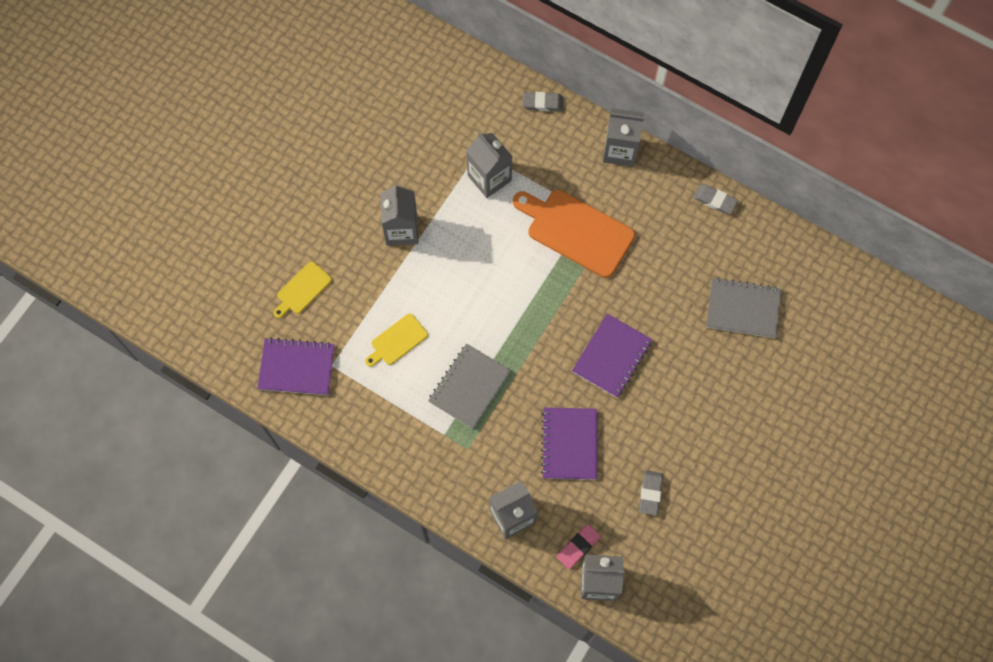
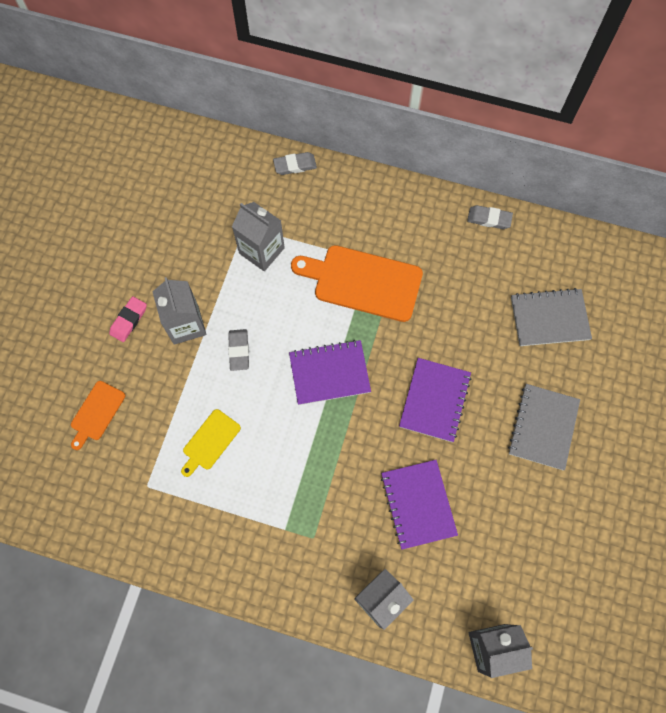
camera: 15 degrees left, 0 degrees up
purple notebook [257,338,335,395] -> purple notebook moved to [289,340,371,405]
yellow cutting board [274,261,332,318] -> orange cutting board [71,381,126,450]
grey notebook [428,344,511,429] -> grey notebook moved to [508,384,580,470]
pink eraser [557,524,601,569] -> pink eraser moved to [109,296,147,342]
grey carton [603,108,644,167] -> none
grey eraser [639,470,663,516] -> grey eraser moved to [228,329,249,371]

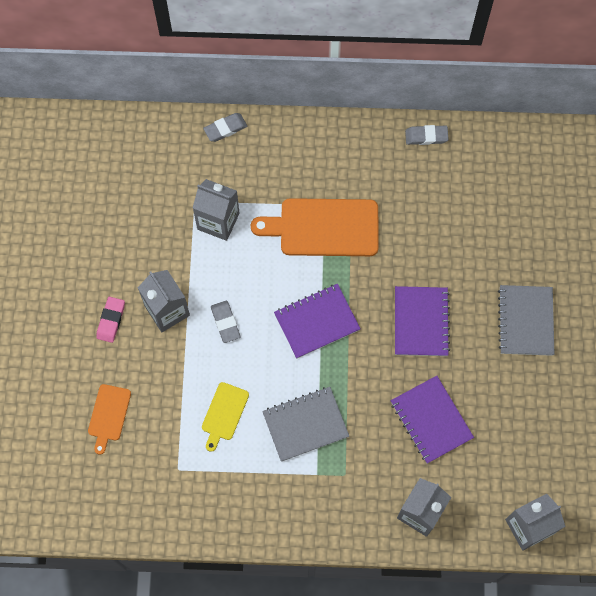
camera: 15 degrees left, 0 degrees up
grey notebook [511,288,592,346] -> grey notebook moved to [262,387,349,462]

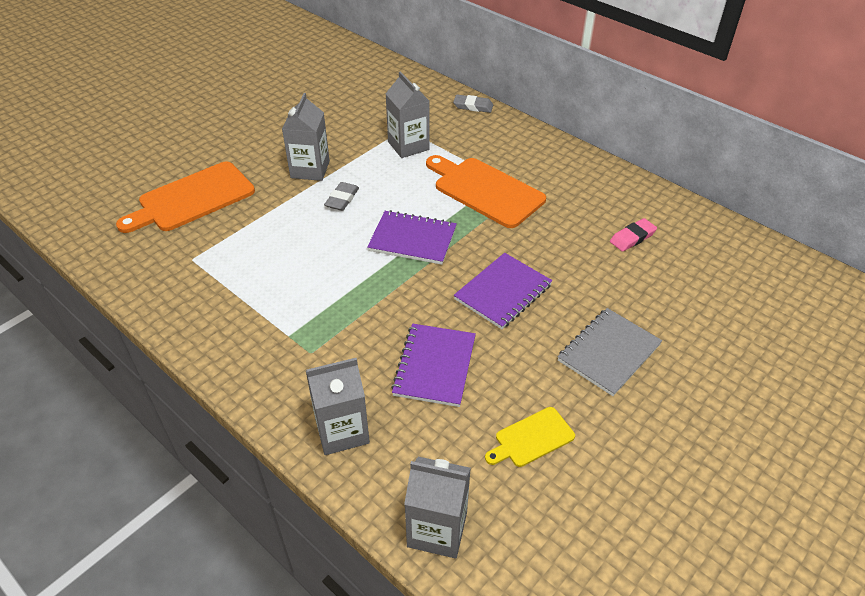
camera: 40 degrees right, 25 degrees down
orange cutting board [88,384,131,455] -> orange cutting board [116,162,255,233], size x1.91
pink eraser [96,297,125,343] -> pink eraser moved to [610,218,657,252]
yellow cutting board [202,382,249,452] -> yellow cutting board moved to [485,407,575,467]
grey notebook [262,387,349,462] -> none
grey eraser [405,125,449,145] -> none

